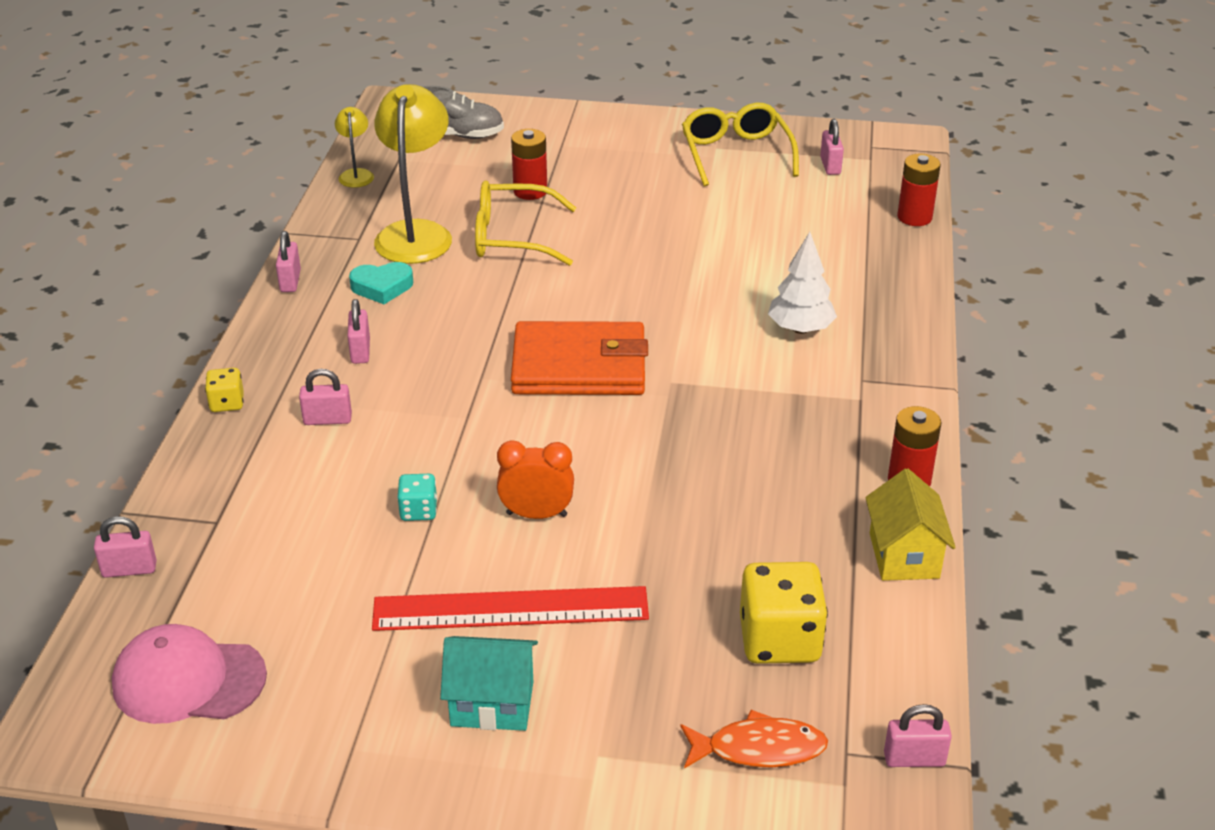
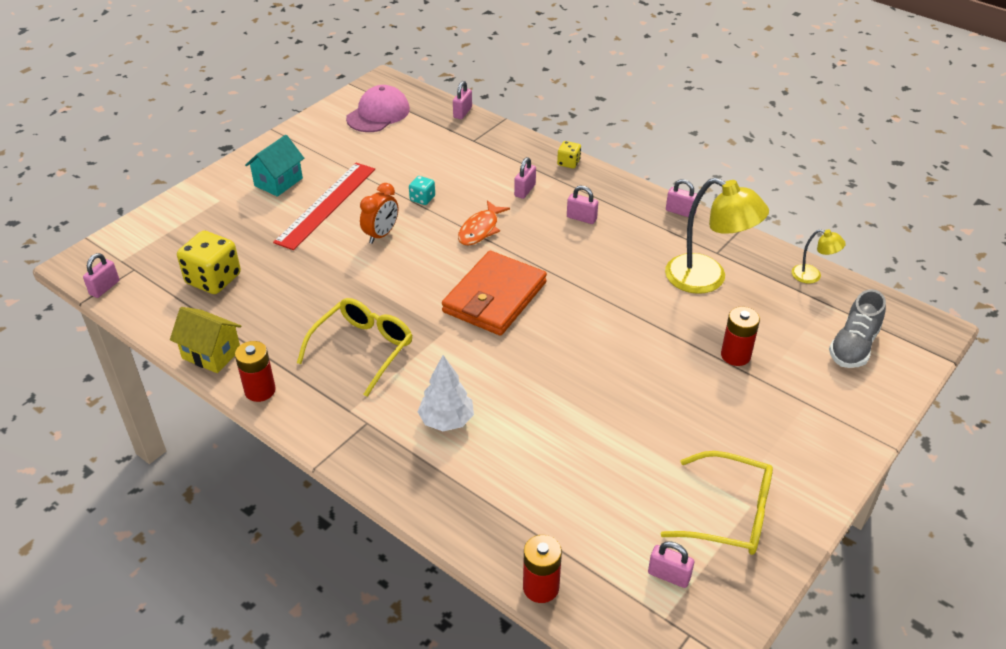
camera: 120 degrees right, 5 degrees up
turquoise heart [349,262,413,304] -> none
yellow glasses [475,180,576,266] -> yellow glasses moved to [297,298,413,397]
orange fish [680,710,828,769] -> orange fish moved to [458,200,510,246]

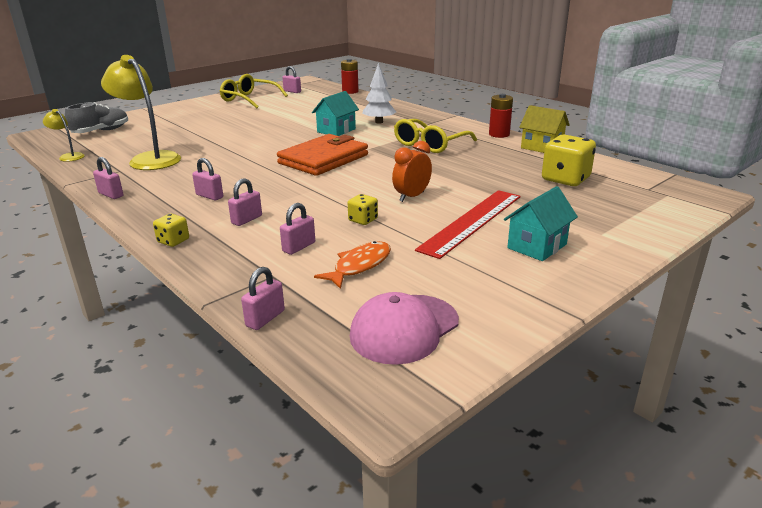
camera: 170 degrees left, 15 degrees down
pink padlock [83,253,119,298] -> pink padlock moved to [280,203,315,255]
turquoise dice [409,176,435,205] -> yellow dice [348,194,378,225]
orange fish [458,200,510,246] -> orange fish moved to [314,241,391,289]
red battery [721,307,760,366] -> none
none -> turquoise house [312,91,359,136]

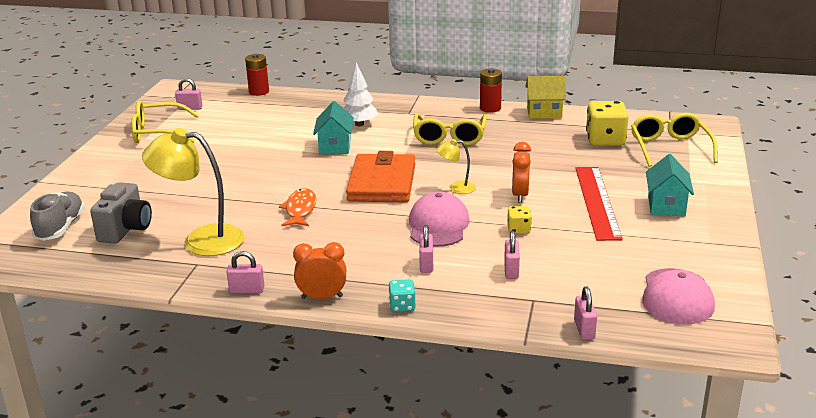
camera: 35 degrees left, 0 degrees up
yellow lamp [43,109,85,162] -> yellow lamp moved to [436,139,476,194]
yellow dice [153,213,189,247] -> turquoise dice [388,279,415,312]
pink padlock [192,158,223,200] -> none
orange fish [314,241,391,289] -> orange fish moved to [279,188,316,226]
none -> grey camera [90,182,152,244]
none -> orange clock [293,242,346,299]
none -> pink cap [409,191,470,247]
none -> yellow glasses [631,113,718,167]

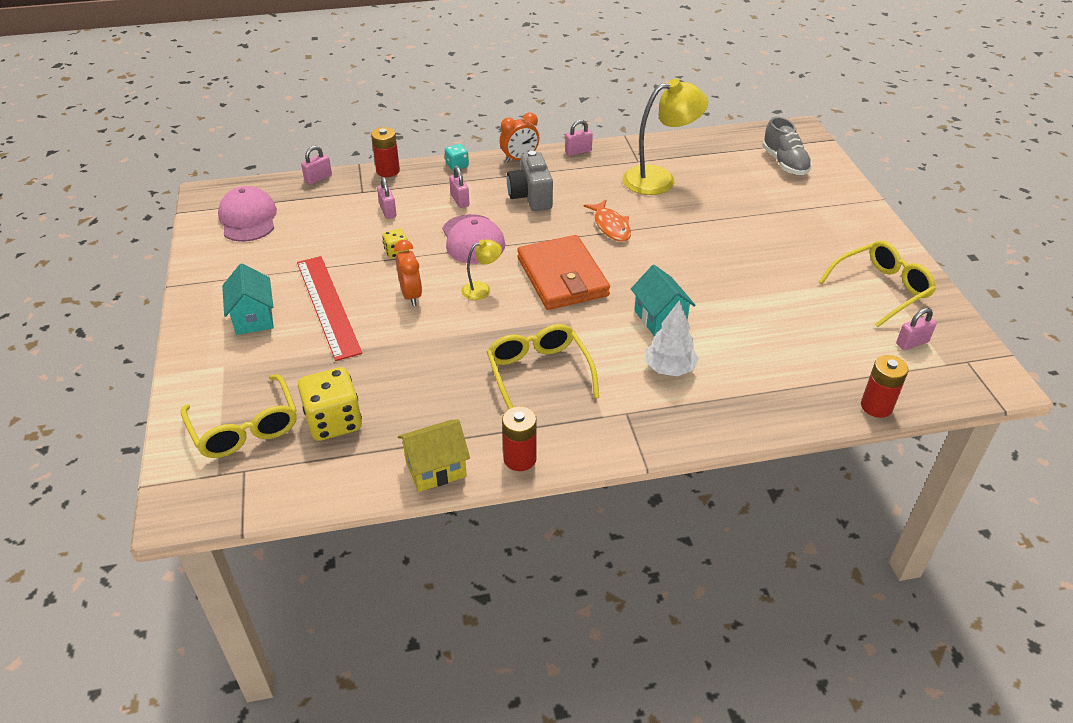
camera: 155 degrees right, 15 degrees up
grey camera [90,182,152,244] -> grey camera moved to [507,151,553,211]
pink padlock [574,287,597,340] -> pink padlock turned 75 degrees clockwise [301,146,332,185]
none -> red battery [371,127,400,177]

